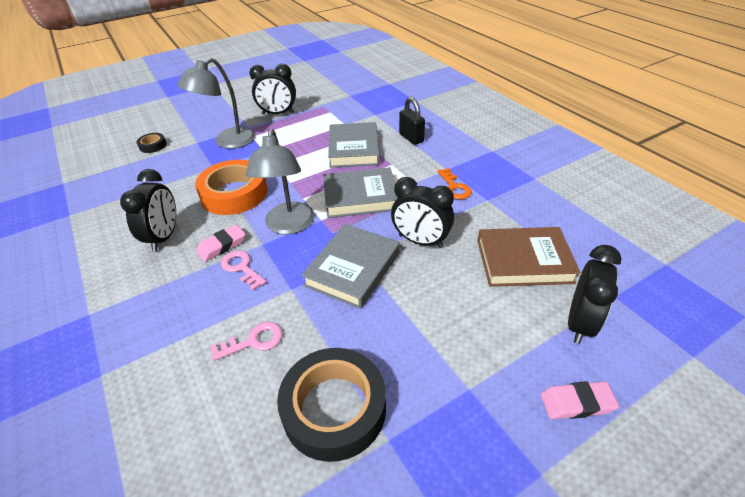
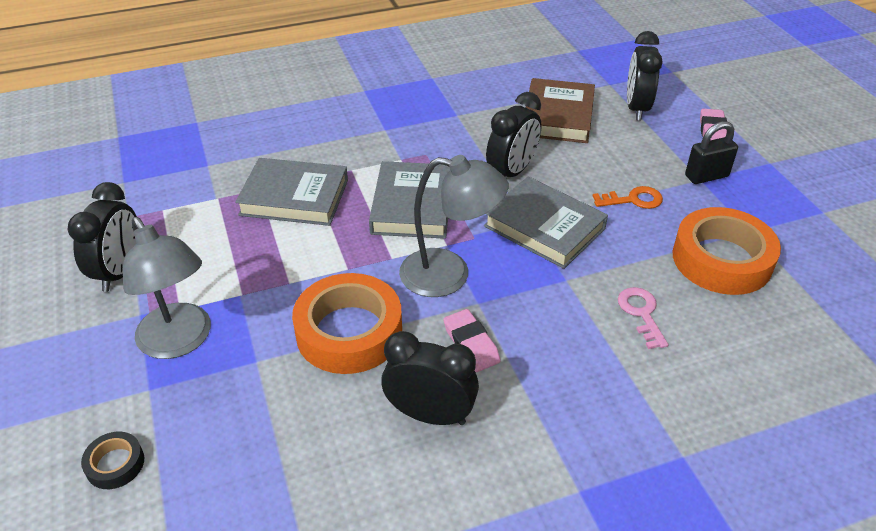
camera: 80 degrees left, 0 degrees up
pink key [221,251,266,291] -> none
black tape [277,348,386,462] -> orange tape [673,207,781,295]
black padlock [399,97,425,145] -> black padlock moved to [685,121,738,184]
orange key [437,168,472,199] -> orange key moved to [593,186,663,209]
black clock [568,245,621,344] -> black clock turned 120 degrees counterclockwise [627,31,662,120]

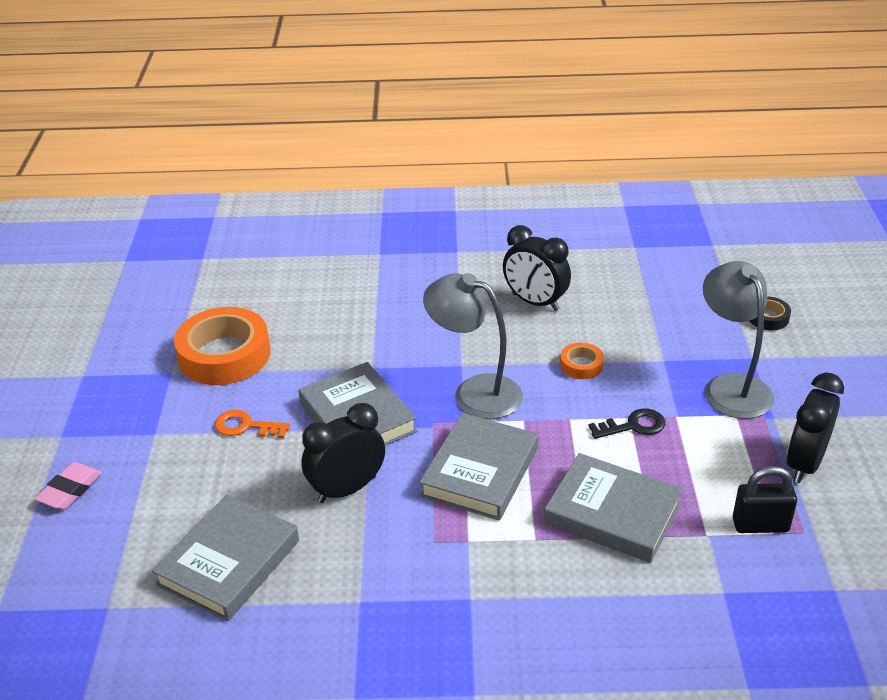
camera: 160 degrees left, 5 degrees down
orange tape [292,273,402,374] -> orange tape [560,343,604,379], size x0.46
pink eraser [443,309,501,372] -> none
brown book [526,78,595,143] -> grey book [152,495,299,621]
pink key [618,287,668,349] -> none
black clock [627,31,662,120] -> none
black padlock [685,121,738,184] -> black padlock moved to [733,466,797,533]
none -> black key [588,409,665,439]

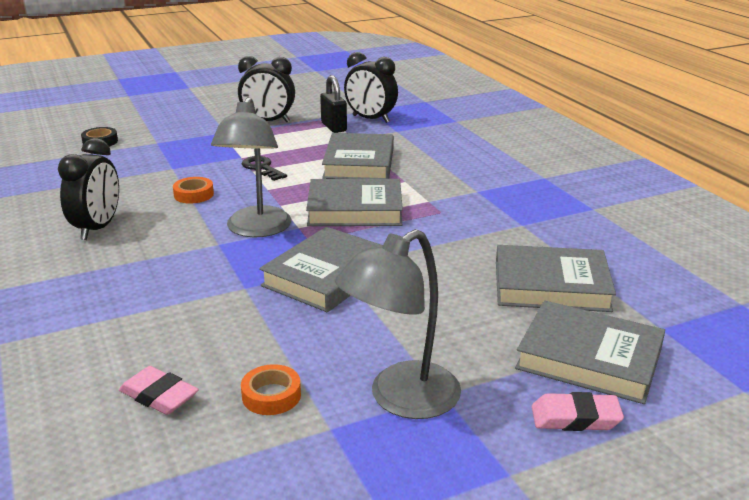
camera: 115 degrees left, 10 degrees down
orange tape [174,307,270,385] -> orange tape [241,364,301,415], size x0.46
orange key [214,410,290,438] -> none
black clock [302,403,385,503] -> black clock moved to [344,52,398,123]
grey lamp [703,261,774,419] -> grey lamp moved to [335,229,461,419]
none -> pink eraser [119,366,199,415]
none -> grey book [515,300,665,404]

